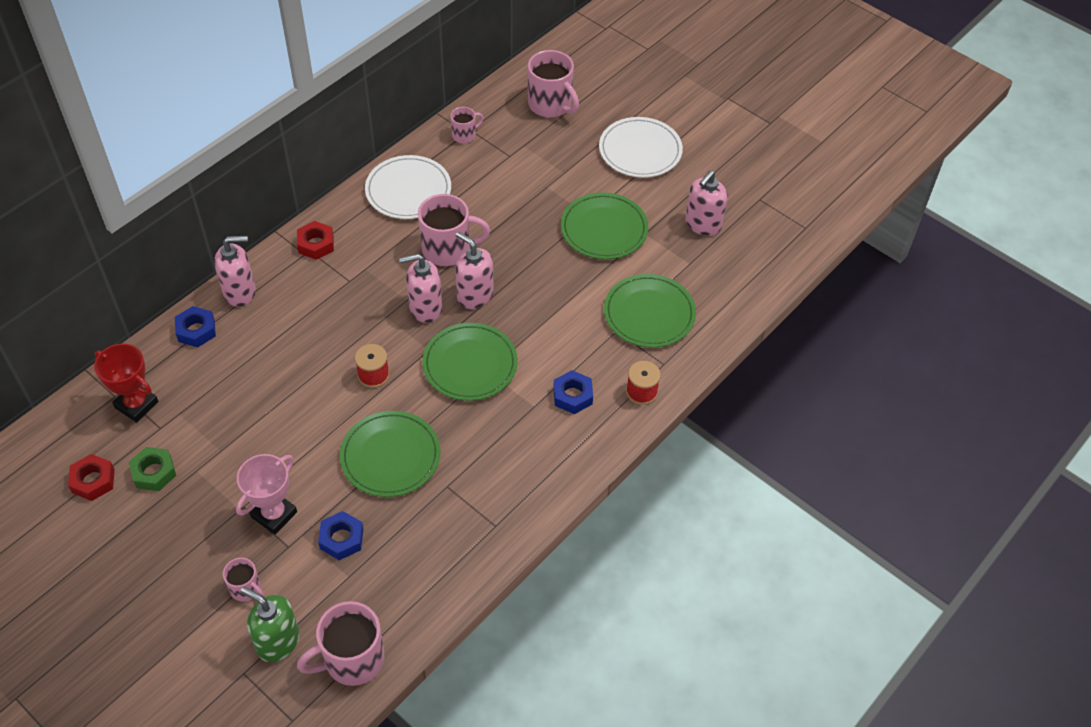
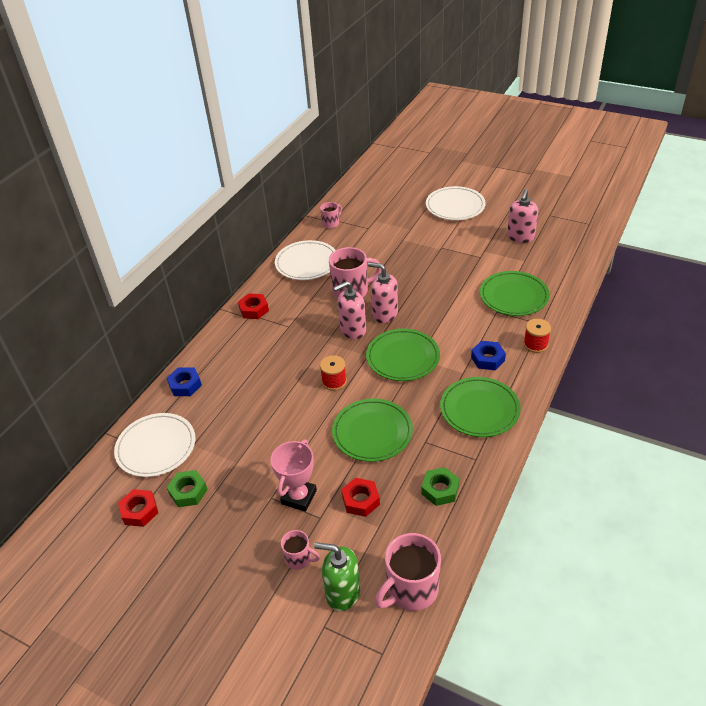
camera: 10 degrees left, 10 degrees down
red trophy [94,344,159,422] -> white plate [114,413,195,477]
pink soap dispenser [214,236,256,307] -> none
blue nut [318,511,363,560] -> red nut [341,478,380,517]
pink mug [528,50,579,117] -> none
green plate [561,193,648,259] -> green plate moved to [440,377,521,437]
none -> green nut [421,467,460,506]

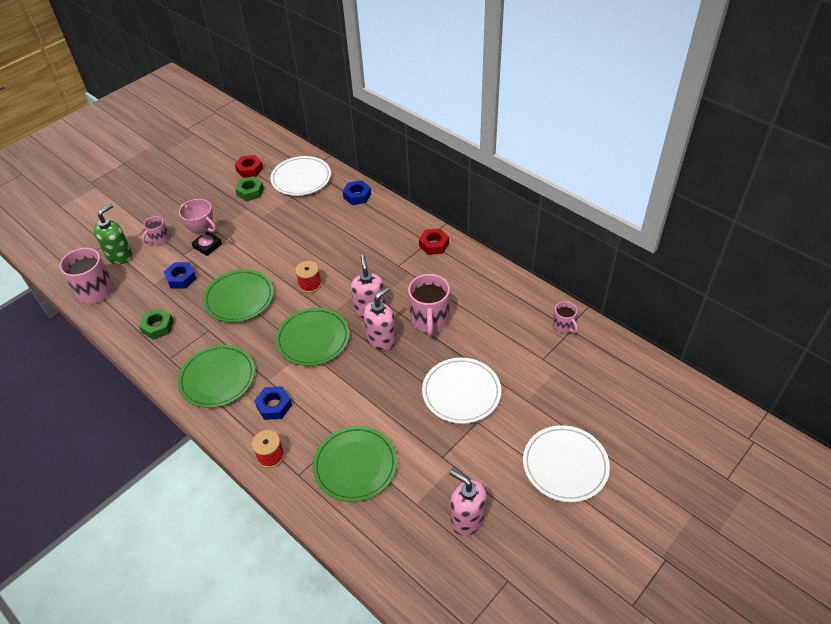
camera: 105 degrees right, 5 degrees up
white plate [275,240,336,280] -> white plate moved to [422,358,501,424]
red nut [341,478,380,517] -> blue nut [164,262,197,289]

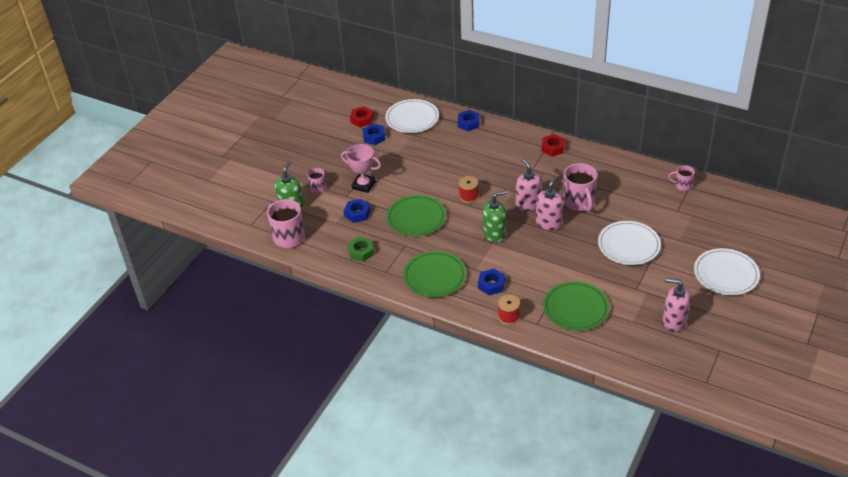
camera: 15 degrees left, 5 degrees down
green nut [235,176,264,201] -> blue nut [362,124,385,145]
green plate [276,308,350,366] -> green soap dispenser [483,190,508,242]
pink mug [553,301,578,333] -> pink mug turned 150 degrees clockwise [668,165,695,191]

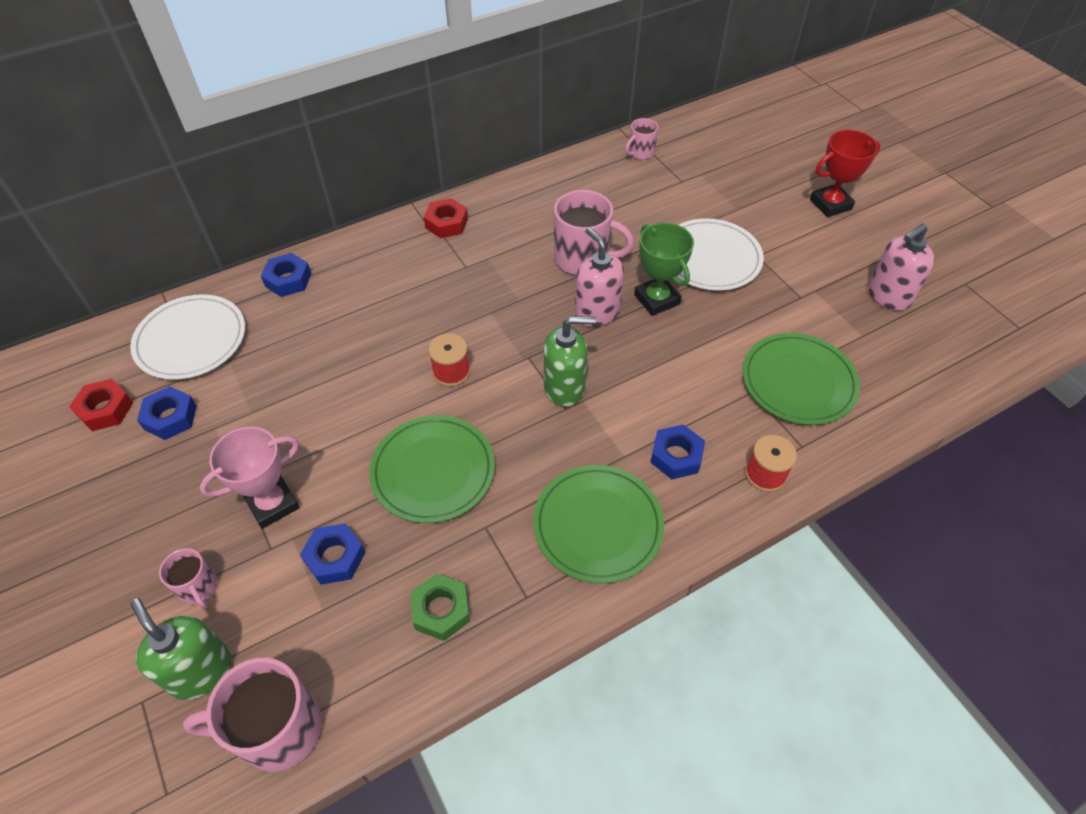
camera: 60 degrees left, 10 degrees up
green soap dispenser [483,190,508,242] -> green soap dispenser turned 75 degrees clockwise [544,316,596,407]
pink soap dispenser [516,158,542,212] -> none
white plate [694,248,760,295] -> red trophy [810,130,881,217]
none -> green trophy [634,223,694,316]

